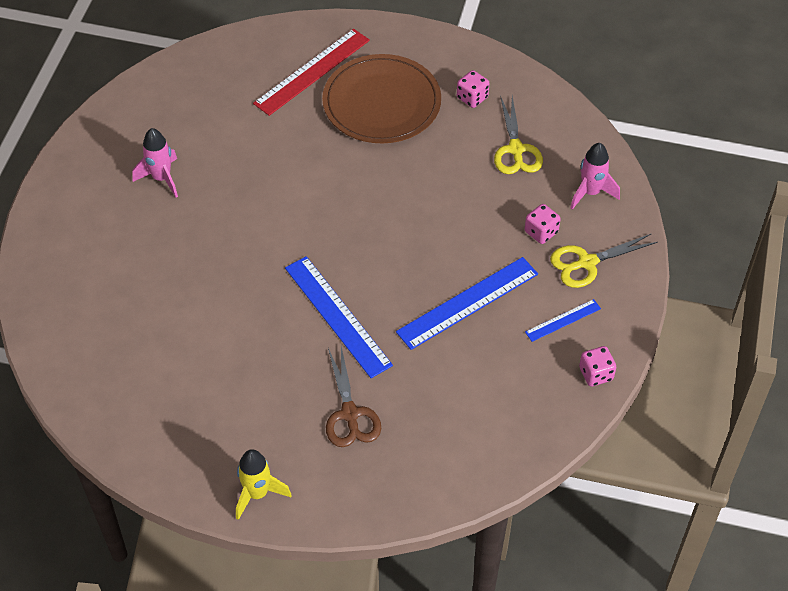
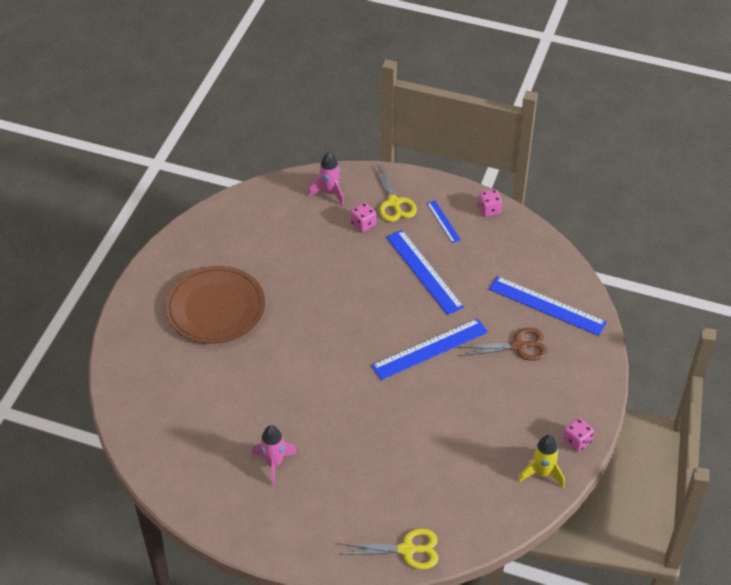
camera: 85 degrees left, 5 degrees down
yellow rocket [236,449,291,520] -> yellow rocket moved to [519,435,565,488]
red ruler [253,29,370,116] -> none
pink dice [457,70,489,108] -> pink dice moved to [563,418,594,452]
yellow scissors [494,96,543,174] -> yellow scissors moved to [340,528,438,569]
none -> blue ruler [489,276,607,336]

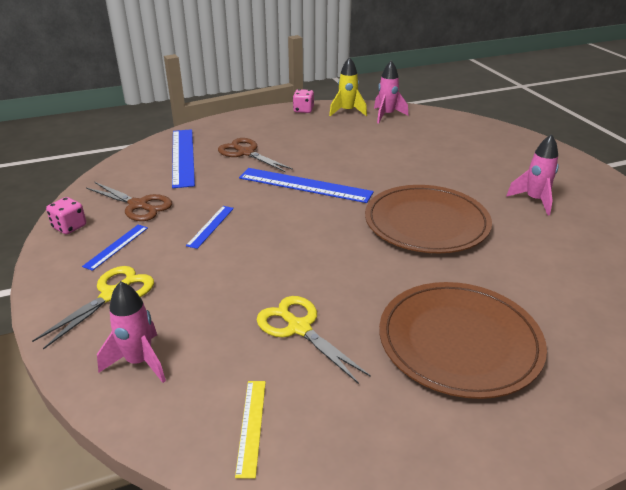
camera: 130 degrees left, 15 degrees down
yellow scissors [340,528,438,569] -> yellow scissors moved to [257,296,371,384]
pink dice [351,203,376,232] -> none
blue ruler [386,230,464,315] -> blue ruler [186,206,234,249], size x0.51
none -> brown scissors [86,182,172,221]
none -> yellow ruler [235,381,266,479]
none -> brown plate [365,185,492,253]
none -> pink rocket [374,61,408,123]

